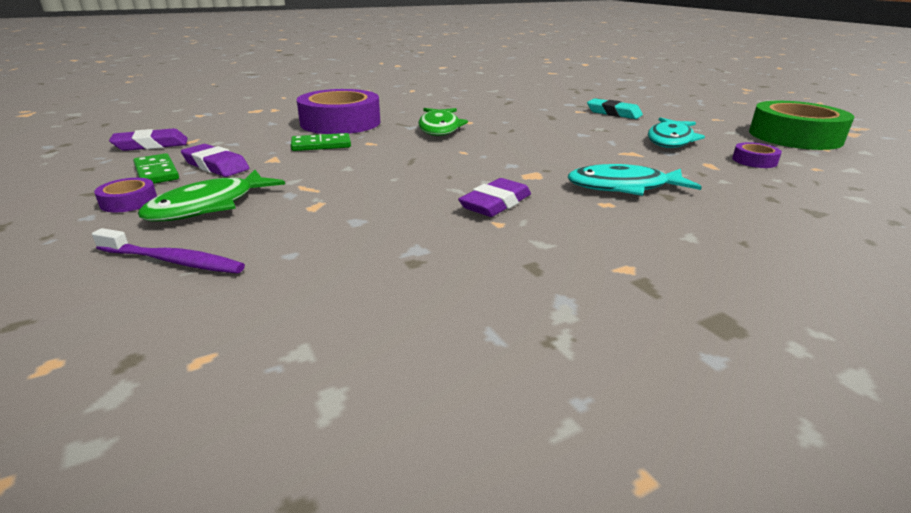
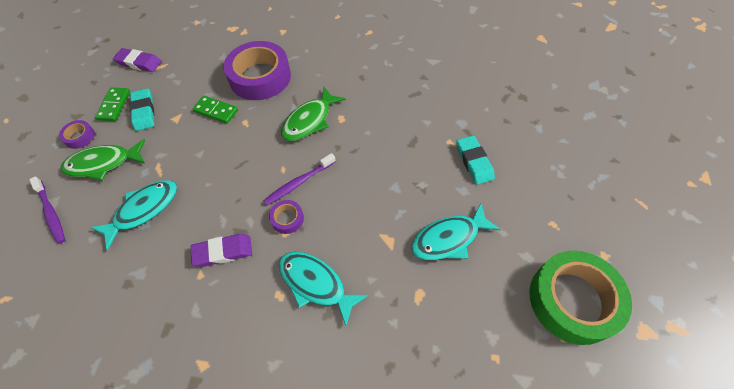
camera: 40 degrees right, 30 degrees up
purple eraser [181,144,249,177] -> turquoise eraser [130,88,154,131]
purple tape [732,142,782,168] -> purple tape moved to [269,200,304,234]
none -> turquoise fish [90,180,177,250]
none -> purple toothbrush [263,153,336,205]

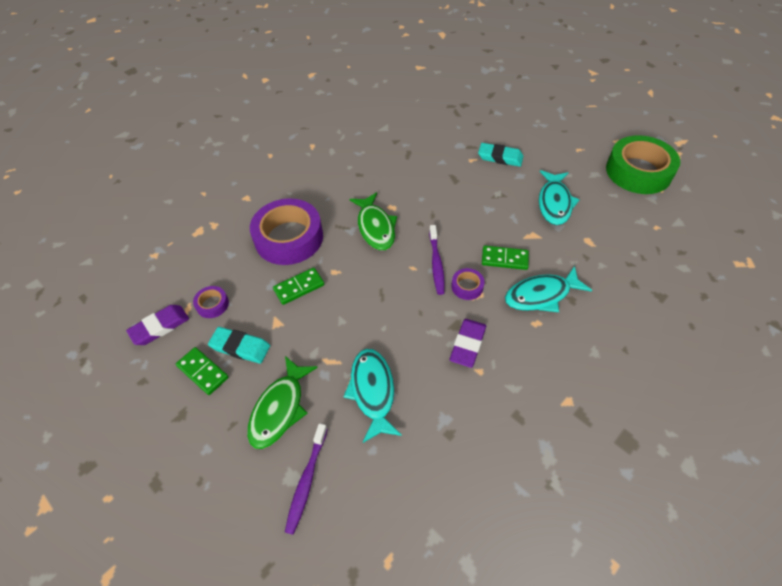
camera: 55 degrees left, 5 degrees down
purple toothbrush [29,176,65,244] -> purple toothbrush turned 105 degrees clockwise [285,423,328,535]
purple tape [59,120,95,149] -> purple tape moved to [193,286,229,318]
none -> green domino [482,245,529,270]

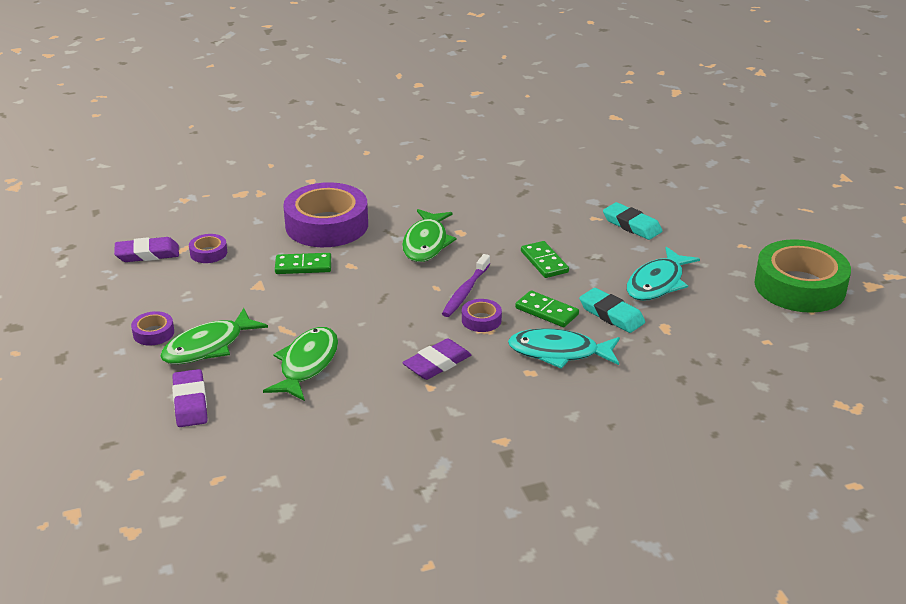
camera: 25 degrees right, 20 degrees down
green domino [176,347,229,395] -> green domino moved to [521,241,569,278]
turquoise eraser [208,327,270,364] -> turquoise eraser moved to [579,288,645,333]
purple toothbrush [285,423,328,535] -> purple eraser [172,369,208,427]
turquoise fish [343,349,402,443] -> green fish [263,327,338,401]
none -> purple tape [131,311,174,346]

